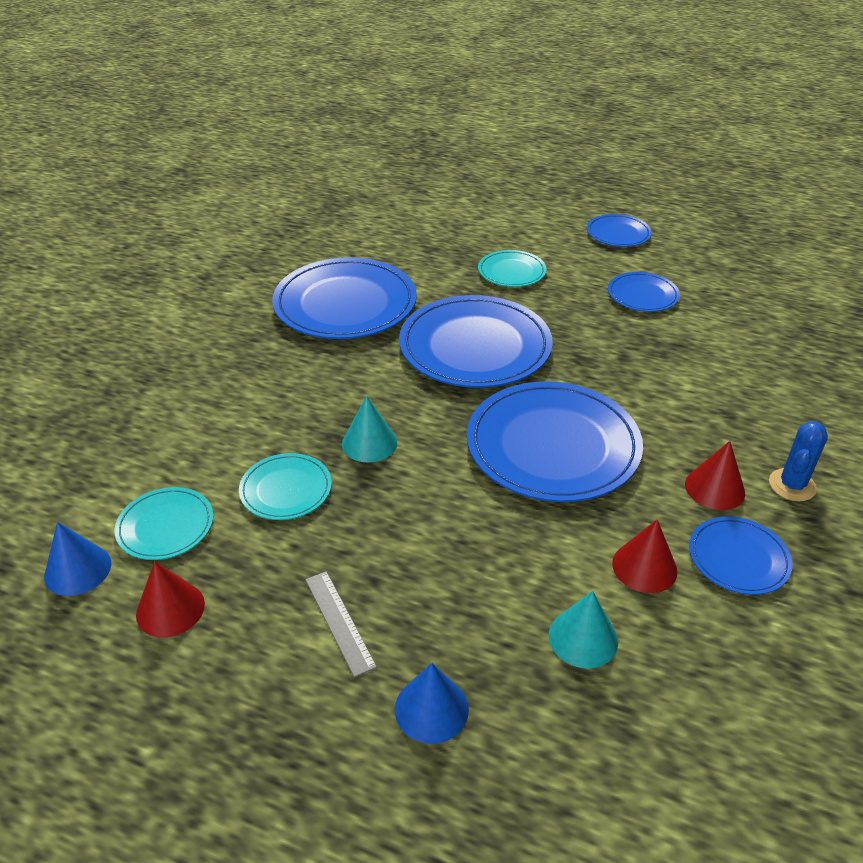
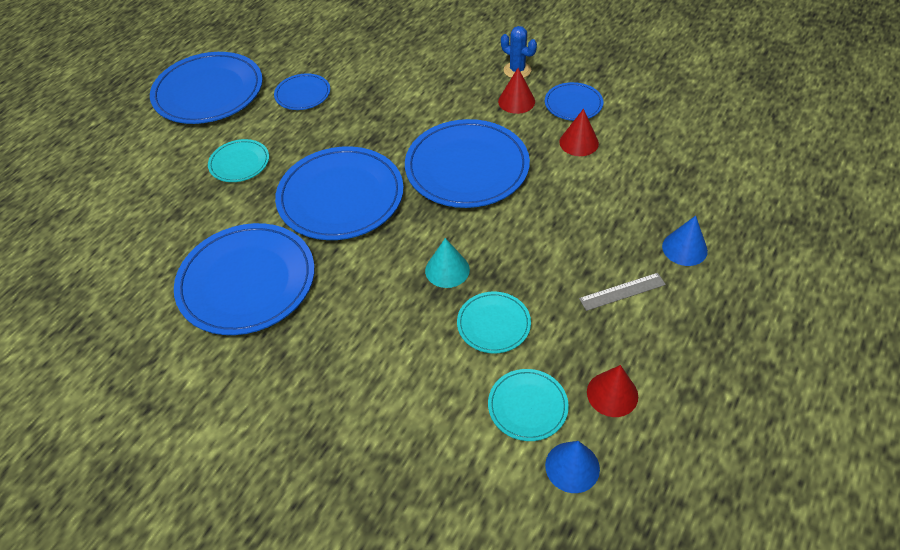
camera: 80 degrees left, 10 degrees up
turquoise cone [549,591,618,669] -> none
blue plate [587,214,652,247] -> blue plate [150,52,263,124], size x1.99

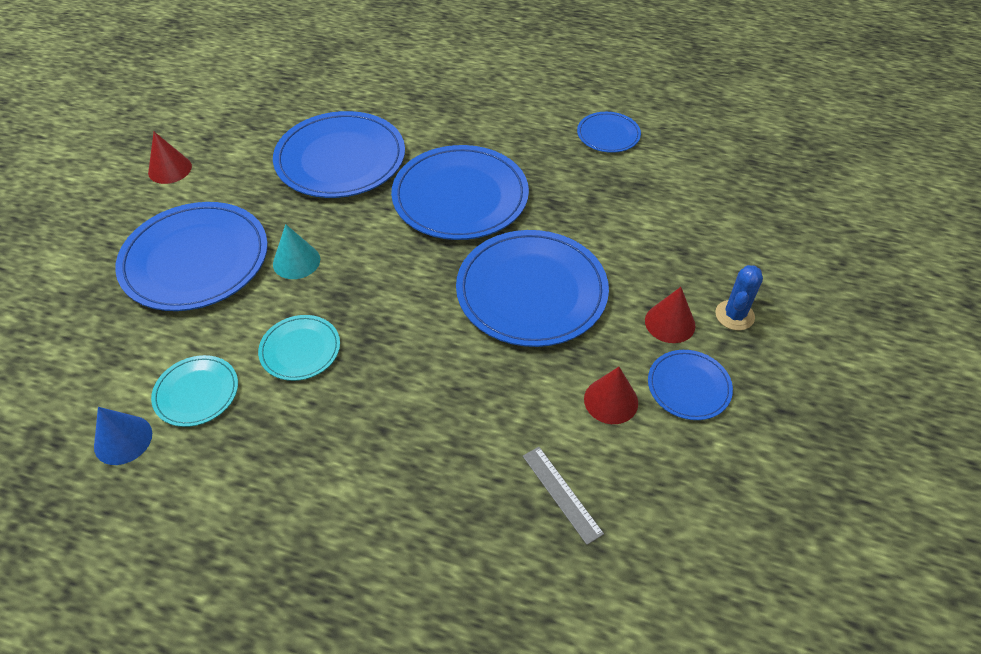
camera: 75 degrees right, 0 degrees up
blue plate [150,52,263,124] -> blue plate moved to [115,202,268,311]
turquoise plate [208,139,269,182] -> none
turquoise cone [425,238,470,288] -> turquoise cone moved to [273,224,320,279]
grey ruler [579,273,666,311] -> grey ruler moved to [523,447,604,545]
red cone [587,365,638,417] -> red cone moved to [148,132,192,184]
blue cone [662,216,708,266] -> none

